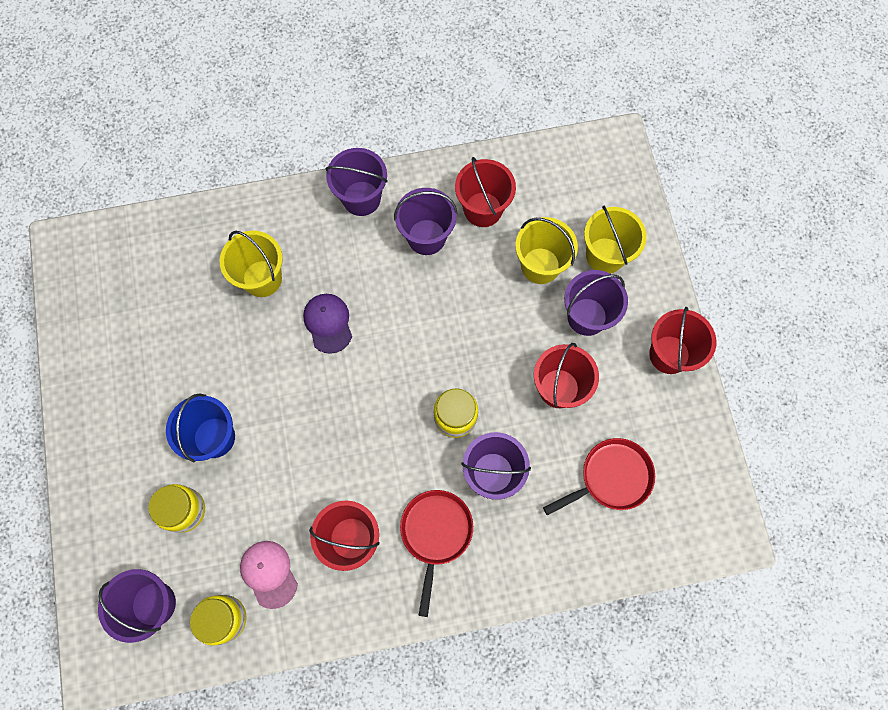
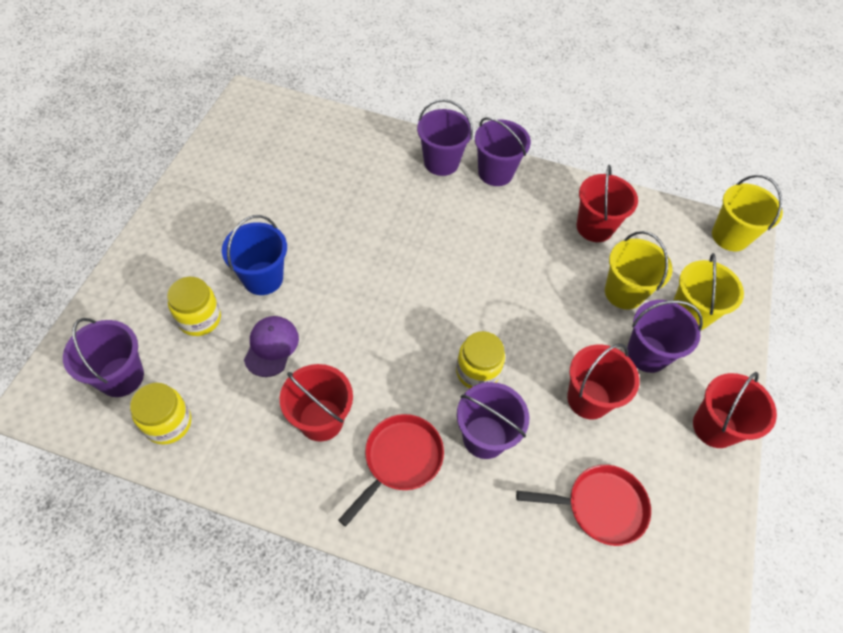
camera: 25 degrees right, 15 degrees down
yellow bucket [220,231,283,297] -> yellow bucket moved to [712,175,783,251]
pink cap [240,541,298,609] -> none
purple cap [303,294,352,354] -> purple cap moved to [244,316,299,377]
purple bucket [394,188,458,255] -> purple bucket moved to [417,99,473,176]

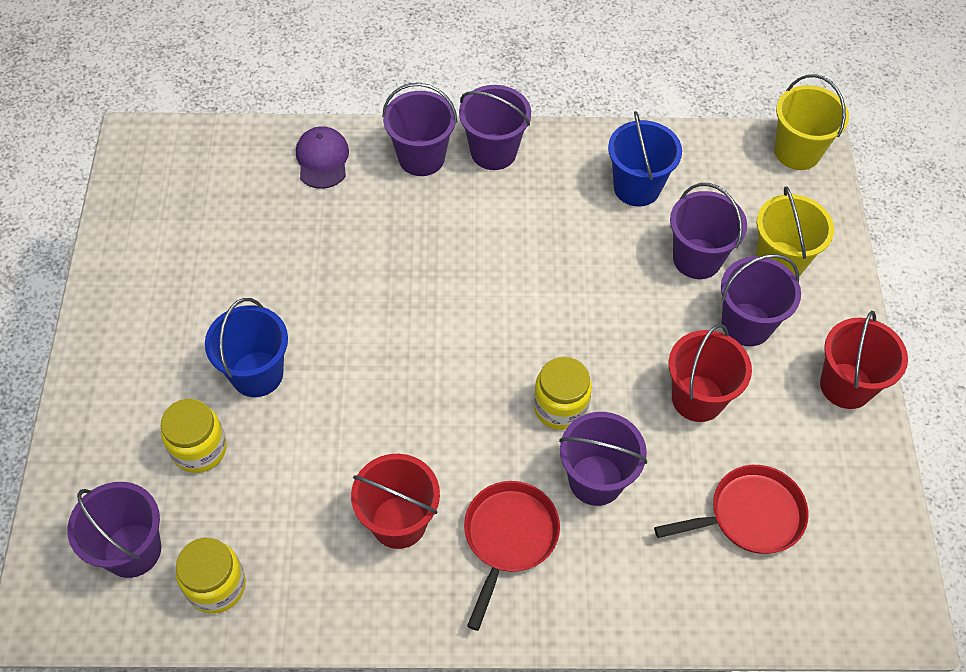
camera: 15 degrees left, 0 degrees up
purple cap [244,316,299,377] -> purple cap moved to [296,126,349,189]
red bucket [577,165,638,242] -> blue bucket [608,111,682,206]
yellow bucket [605,231,673,310] -> purple bucket [670,183,747,279]

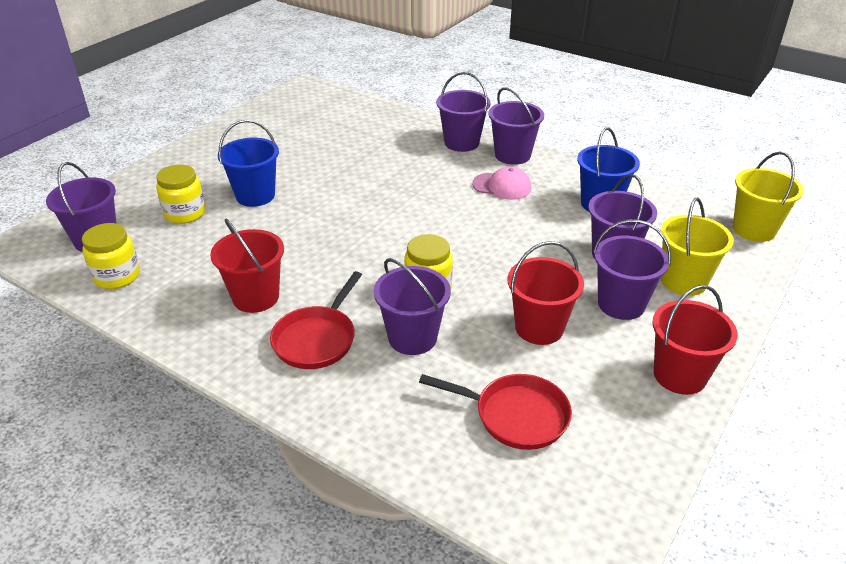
camera: 35 degrees right, 20 degrees down
purple cap [296,126,349,189] -> none
red pan [464,481,560,631] -> red pan turned 150 degrees clockwise [270,271,362,369]
none -> pink cap [472,166,532,200]

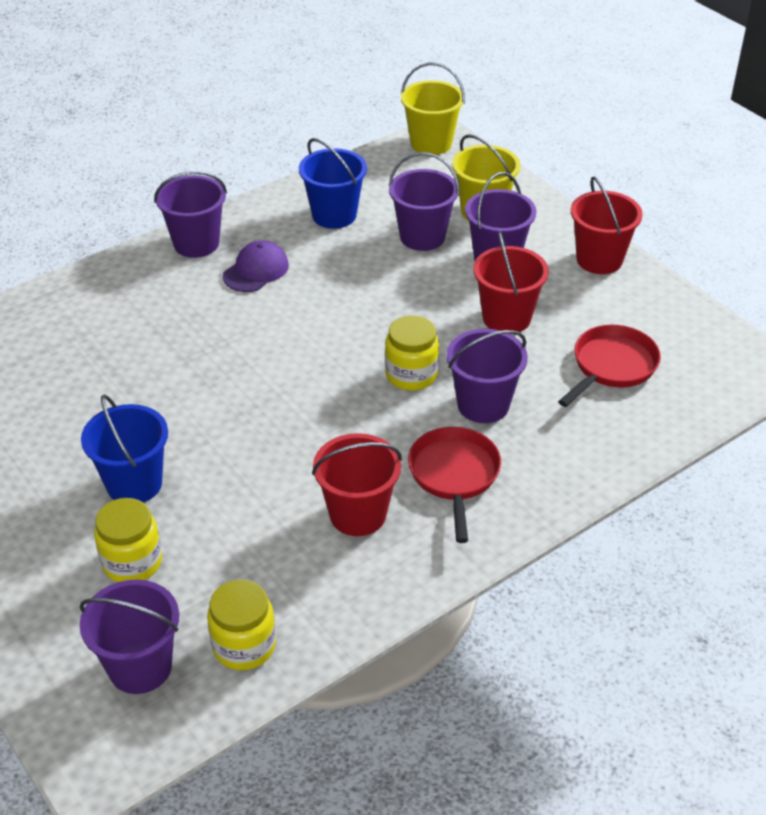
camera: 70 degrees left, 5 degrees up
red pan [270,271,362,369] -> red pan turned 135 degrees counterclockwise [408,427,501,543]
purple bucket [436,72,491,152] -> none
pink cap [472,166,532,200] -> purple cap [223,240,289,292]

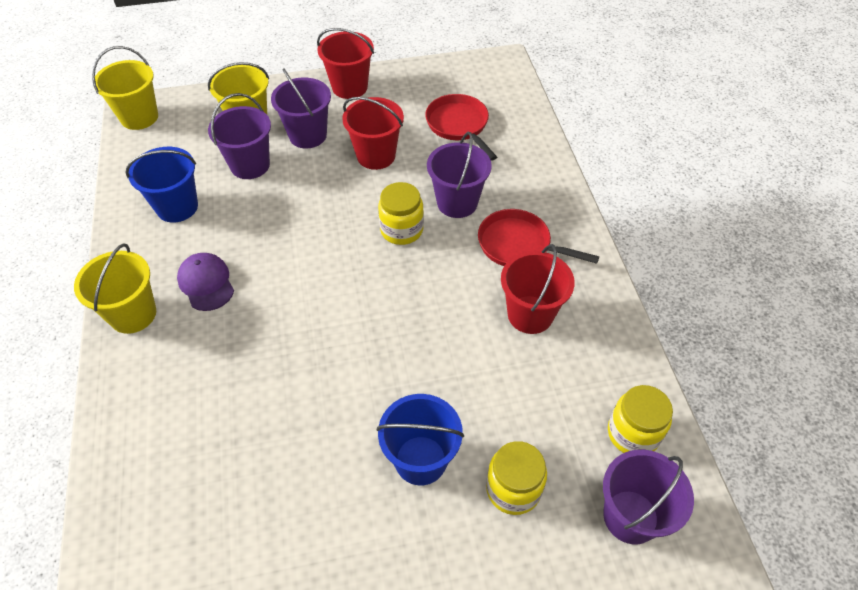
camera: 65 degrees left, 10 degrees up
purple bucket [154,171,227,258] -> yellow bucket [74,243,156,334]

